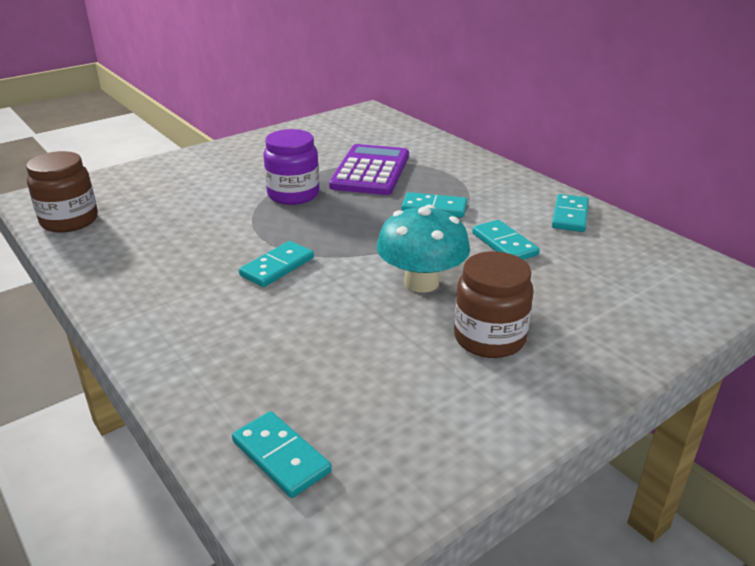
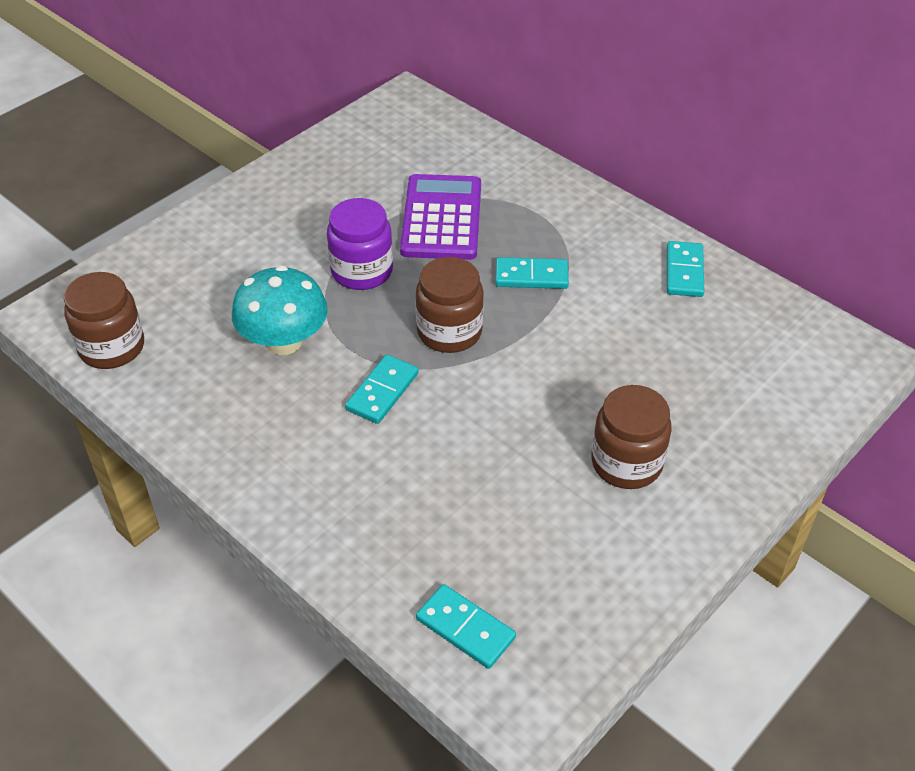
camera: 10 degrees left, 15 degrees up
turquoise mushroom [377,205,470,293] -> turquoise mushroom moved to [232,265,328,355]
turquoise domino [472,220,540,260] -> none
none -> brown jar [416,257,484,353]

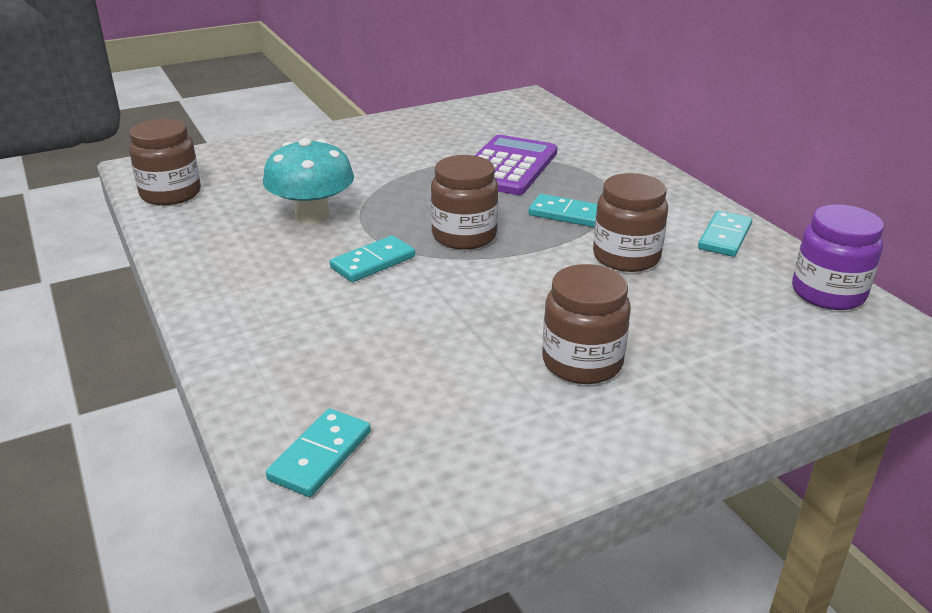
camera: 20 degrees right, 15 degrees down
purple jar [327,198,393,290] -> purple jar moved to [792,204,884,310]
turquoise domino [416,584,516,669] -> turquoise domino turned 60 degrees clockwise [266,409,371,497]
none -> brown jar [593,173,668,272]

